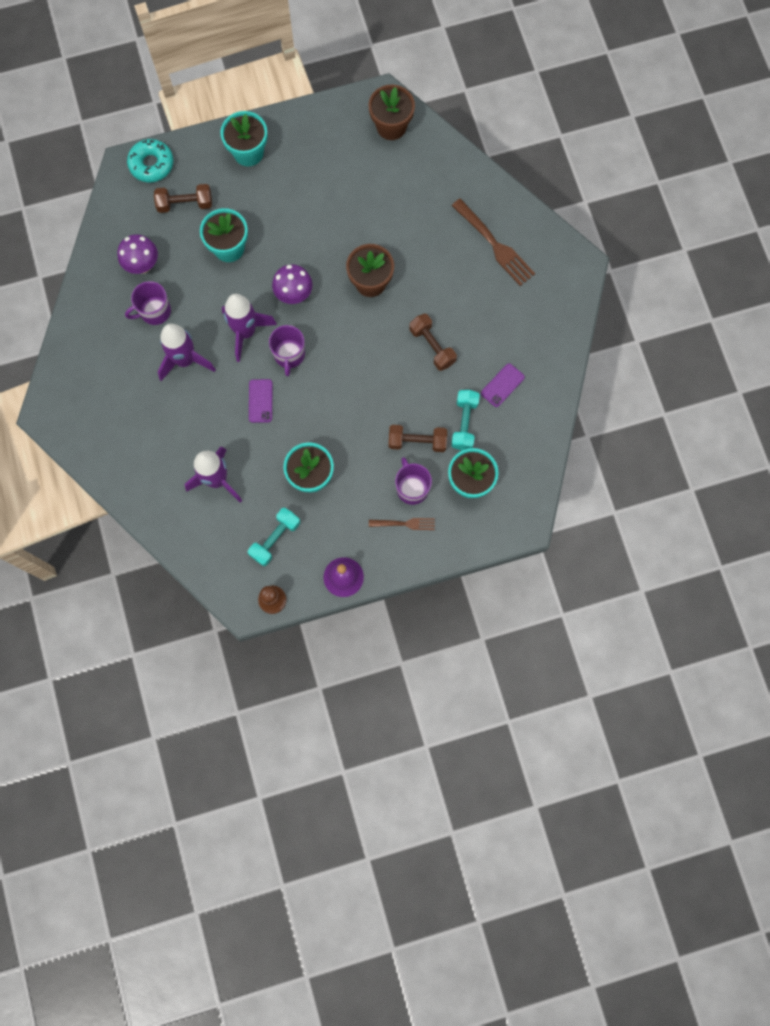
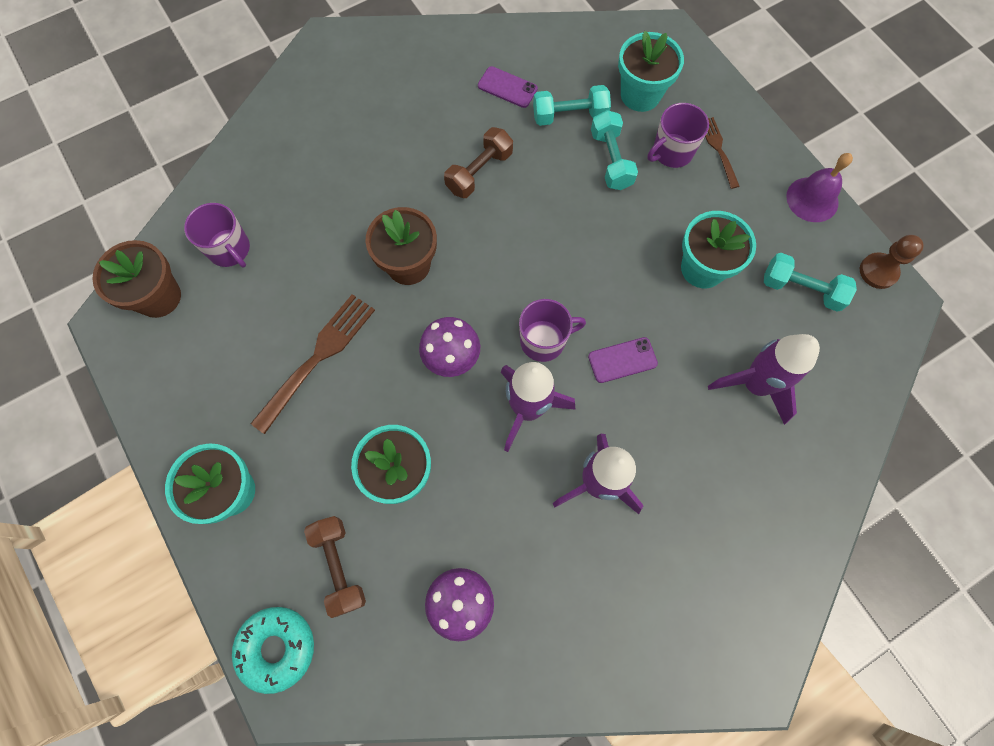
camera: 105 degrees left, 5 degrees down
purple mug [125,281,171,325] -> purple mug moved to [184,203,250,268]
brown dumbbell [388,425,447,452] -> turquoise dumbbell [591,110,638,190]
brown fork [452,199,535,286] -> brown fork moved to [250,294,375,434]

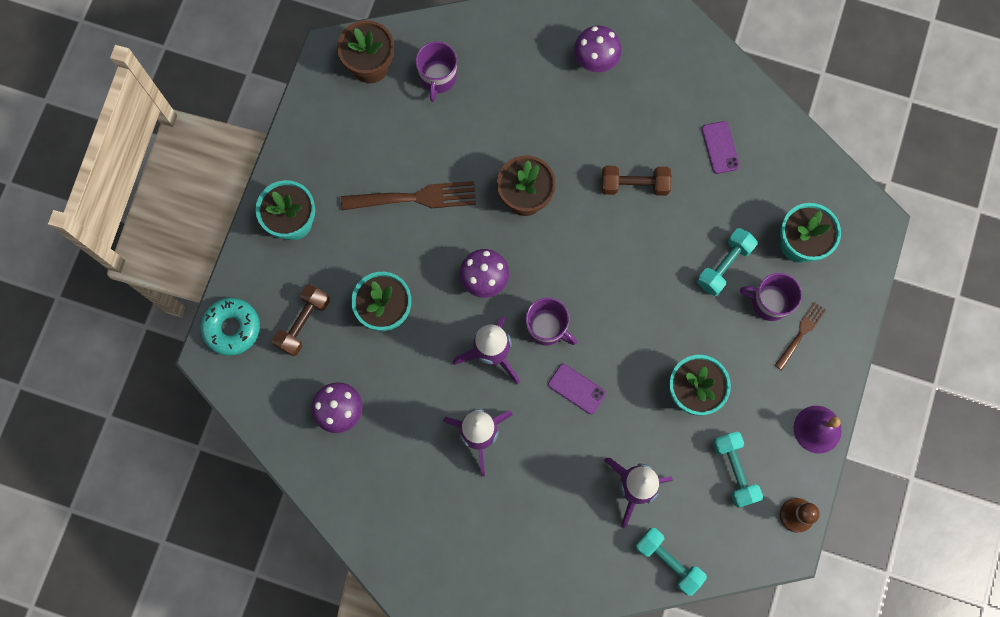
camera: 50 degrees right, 5 degrees up
turquoise dumbbell [533,85,611,126] -> turquoise dumbbell moved to [635,528,707,596]
none -> purple mushroom [574,26,621,72]

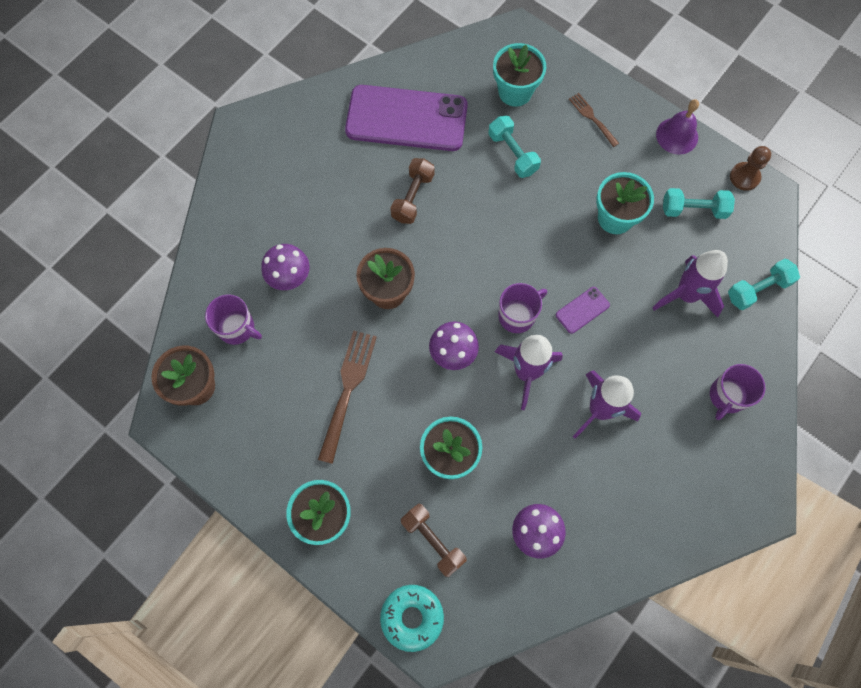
camera: 70 degrees left, 5 degrees down
purple mushroom [574,26,621,72] -> purple mushroom moved to [261,244,310,290]
purple phone [701,121,740,174] -> purple phone [345,85,468,151], size x2.44
purple mug [740,273,802,321] -> purple mug moved to [710,364,766,420]

